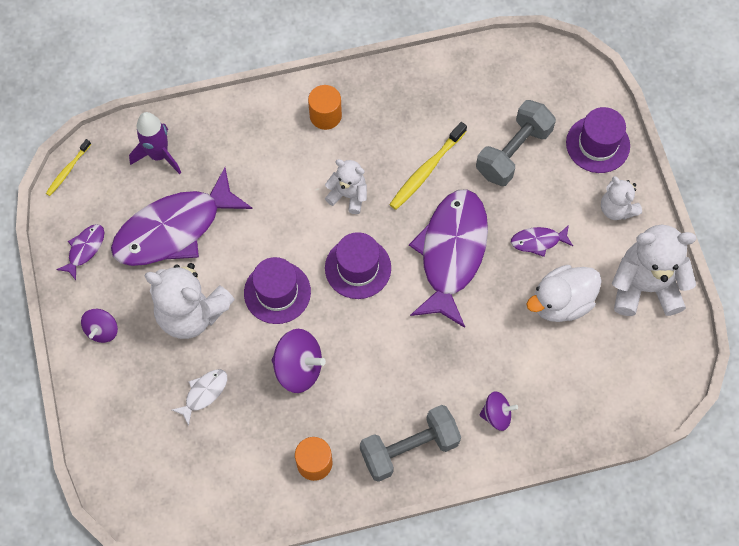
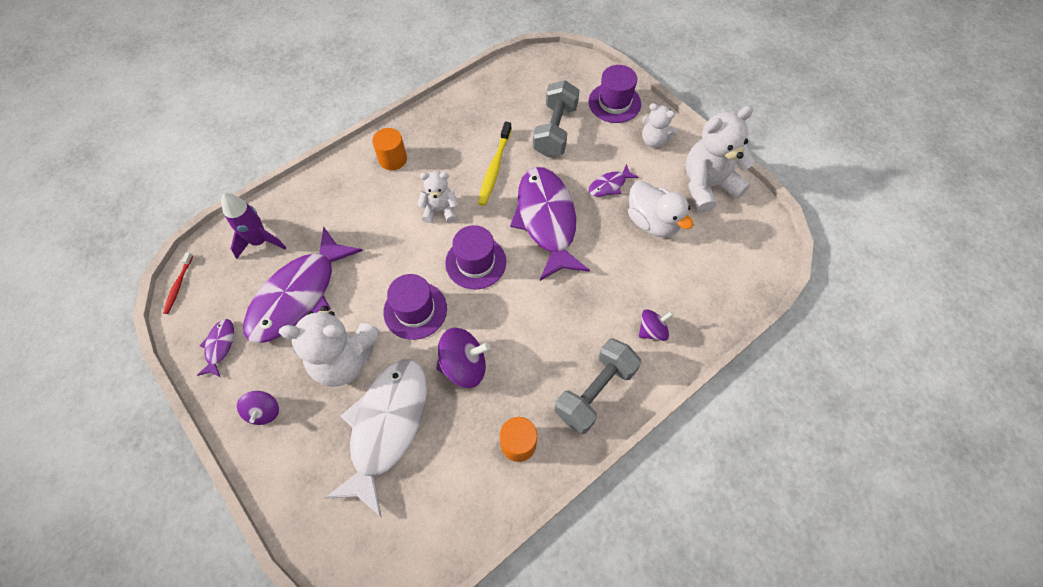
camera: 25 degrees left, 5 degrees down
yellow toothbrush [46,139,91,196] -> red toothbrush [163,252,193,314]
white fish [172,369,227,426] -> white fish [325,359,427,517], size x2.33
white duck [526,265,602,322] -> white duck turned 75 degrees counterclockwise [628,181,694,237]

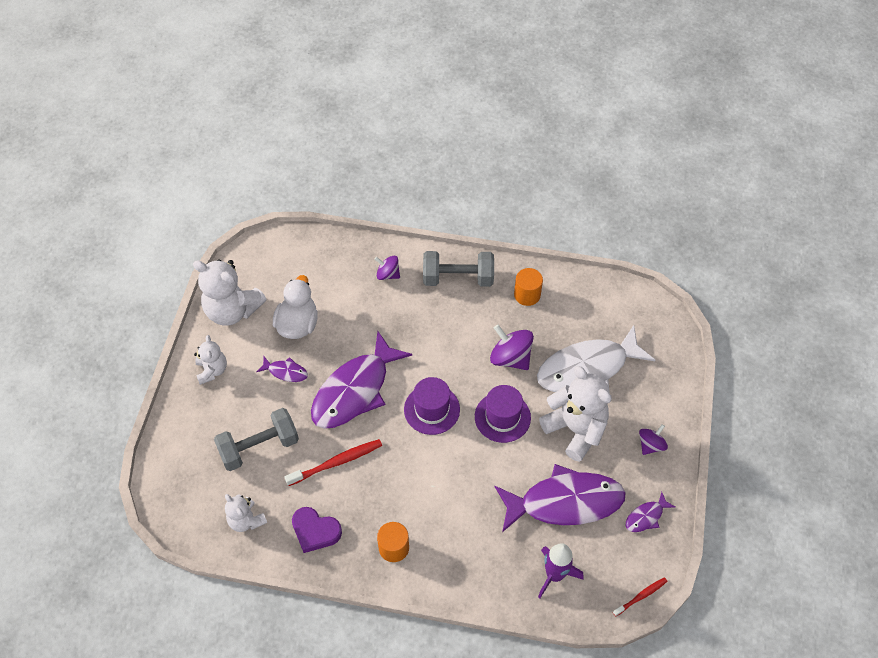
camera: 130 degrees left, 5 degrees down
white teddy bear [418,171,458,223] -> white teddy bear moved to [225,494,267,532]
yellow toothbrush [478,121,512,206] -> red toothbrush [284,439,382,486]
purple hat [588,65,641,123] -> none
none -> purple heart [292,507,342,553]

